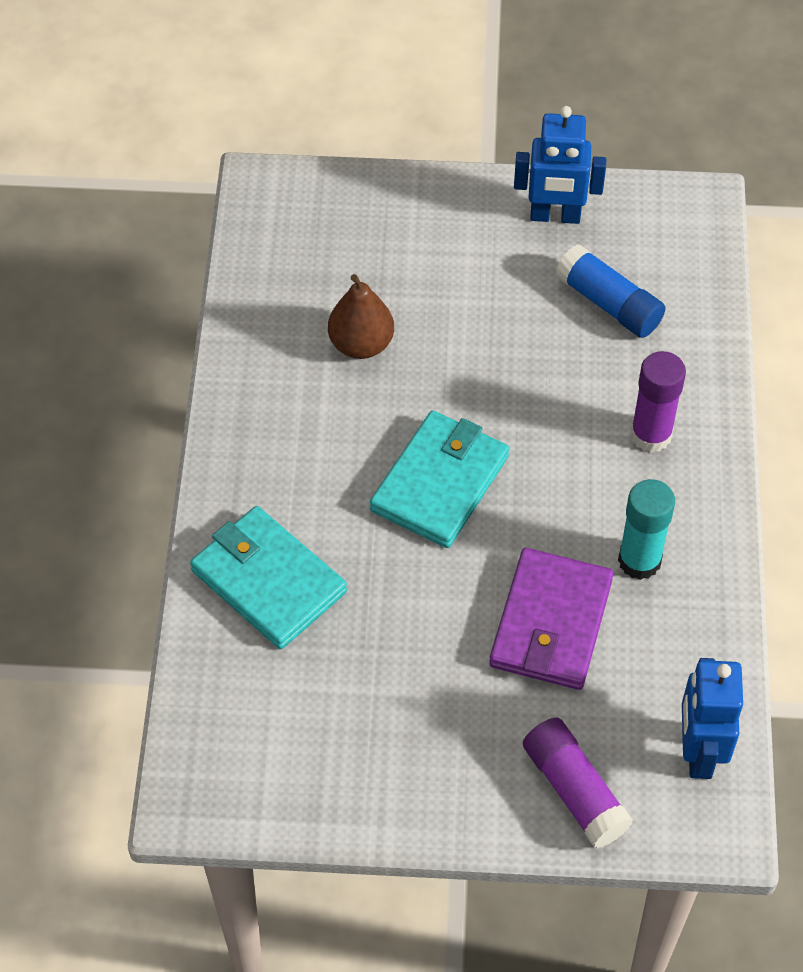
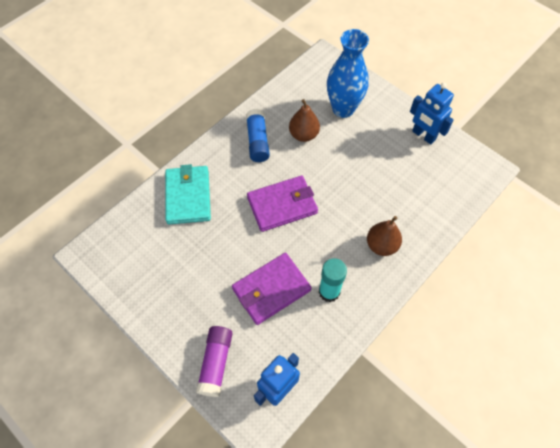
camera: 40 degrees right, 5 degrees up
turquoise wallet [370,411,509,548] -> purple wallet [247,176,318,232]
blue glue stick [556,244,666,338] -> blue glue stick moved to [246,109,270,162]
purple glue stick [630,351,686,453] -> brown pear [367,216,402,256]
none -> blue vase [327,29,369,118]

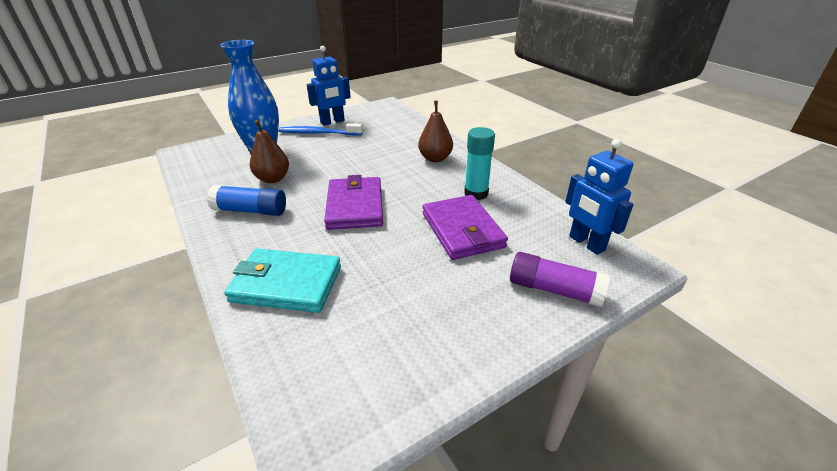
camera: 75 degrees left, 25 degrees down
none -> blue toothbrush [279,123,363,136]

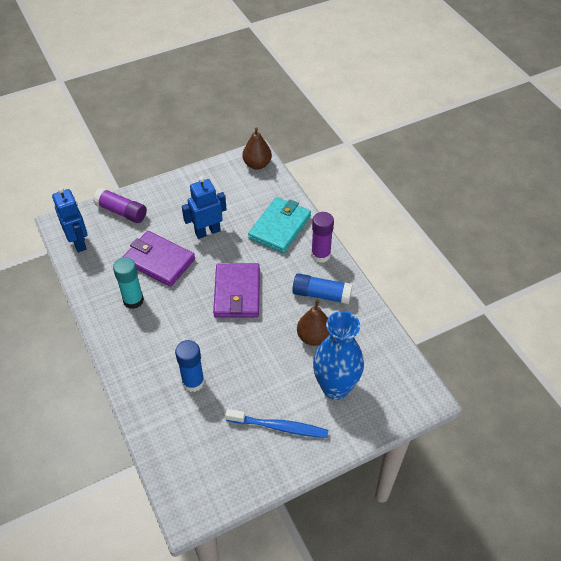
camera: 175 degrees left, 15 degrees up
turquoise wallet [224,248,341,313] -> turquoise wallet turned 75 degrees counterclockwise [248,197,311,253]
blue robot [307,46,351,126] -> blue robot moved to [182,176,227,239]
brown pear [418,101,453,162] -> brown pear moved to [242,127,272,169]
purple wallet [423,195,508,260] -> purple wallet turned 45 degrees counterclockwise [122,231,195,287]
none -> blue glue stick [175,340,204,392]
none -> purple glue stick [311,212,334,263]

